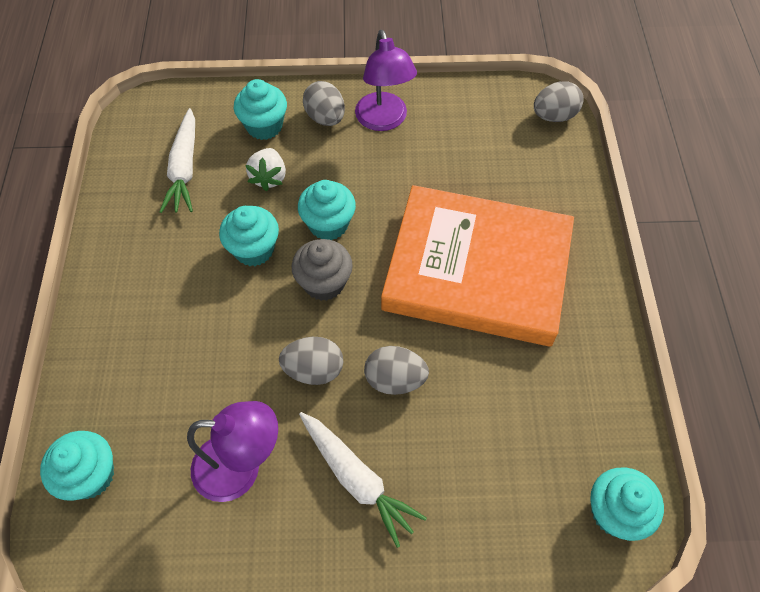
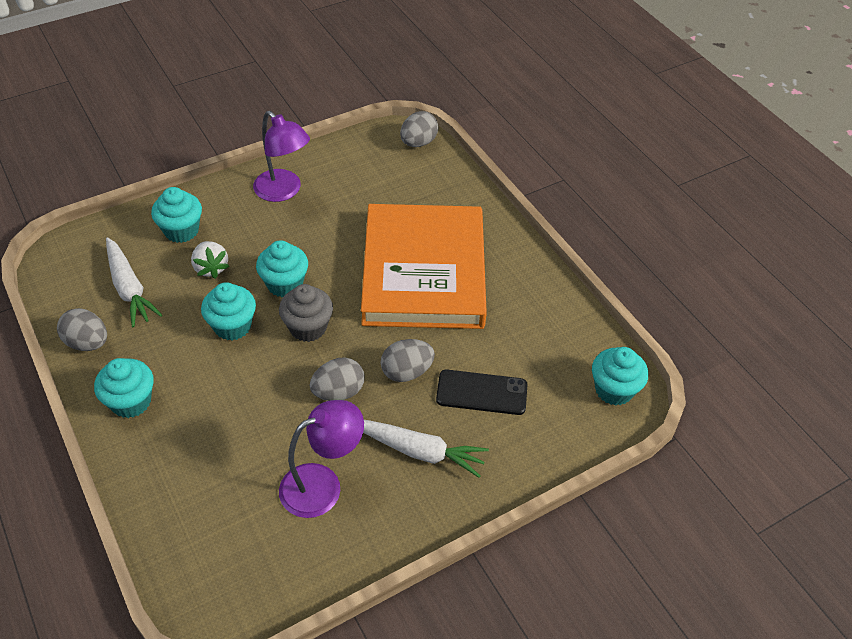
camera: 30 degrees left, 10 degrees down
turquoise cupcake [40,431,114,501] -> turquoise cupcake moved to [94,358,154,418]
grey egg [303,81,345,126] -> grey egg moved to [57,308,107,351]
orange book [381,185,574,346] -> orange book turned 75 degrees counterclockwise [361,204,487,329]
none -> black phone [436,370,527,415]

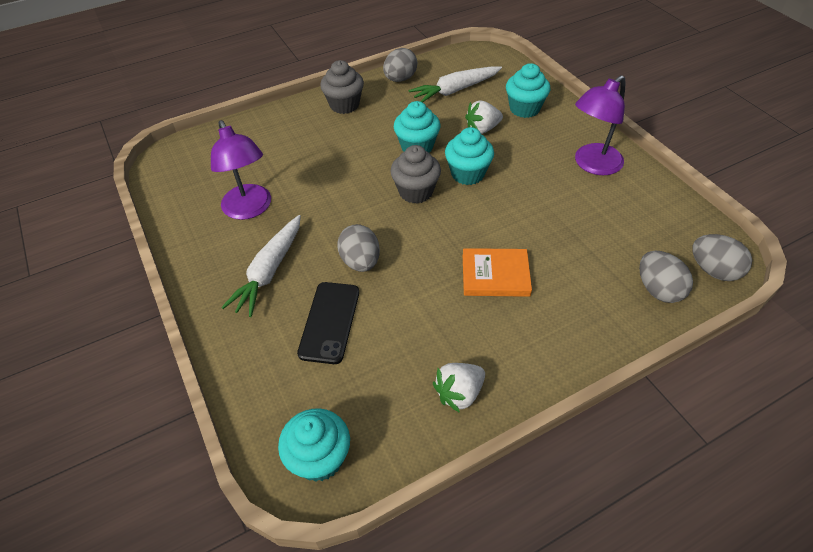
camera: 95 degrees right, 0 degrees up
turquoise cupcake [94,358,154,418] -> grey cupcake [320,60,364,114]
grey egg [310,357,364,401] -> grey egg moved to [639,251,693,303]
orange book [361,204,487,329] -> orange book [463,248,532,297], size x0.41
none -> white strawberry [433,363,485,413]

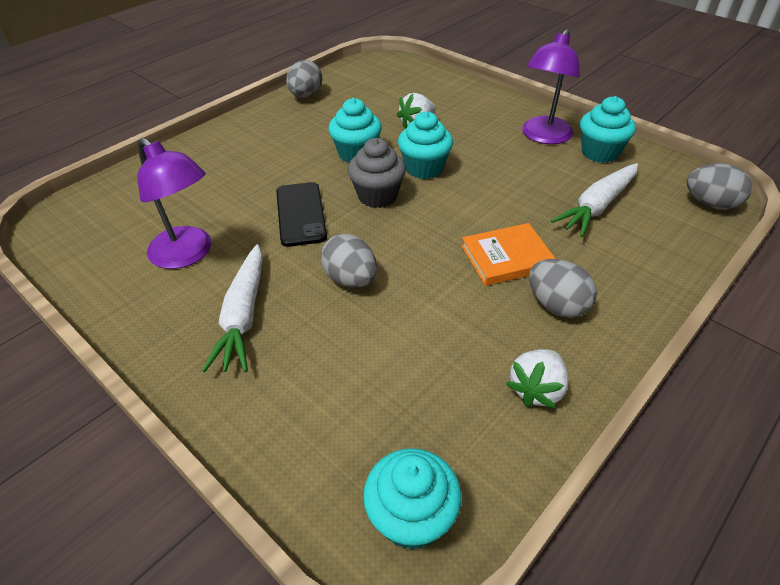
camera: 20 degrees left, 5 degrees down
black phone [297,282,359,364] -> black phone moved to [276,182,327,247]
grey cupcake [320,60,364,114] -> none
white carrot [409,66,502,103] -> white carrot moved to [551,163,638,237]
turquoise cupcake [506,63,550,118] -> turquoise cupcake moved to [580,96,636,163]
grey egg [639,251,693,303] -> grey egg moved to [529,259,597,318]

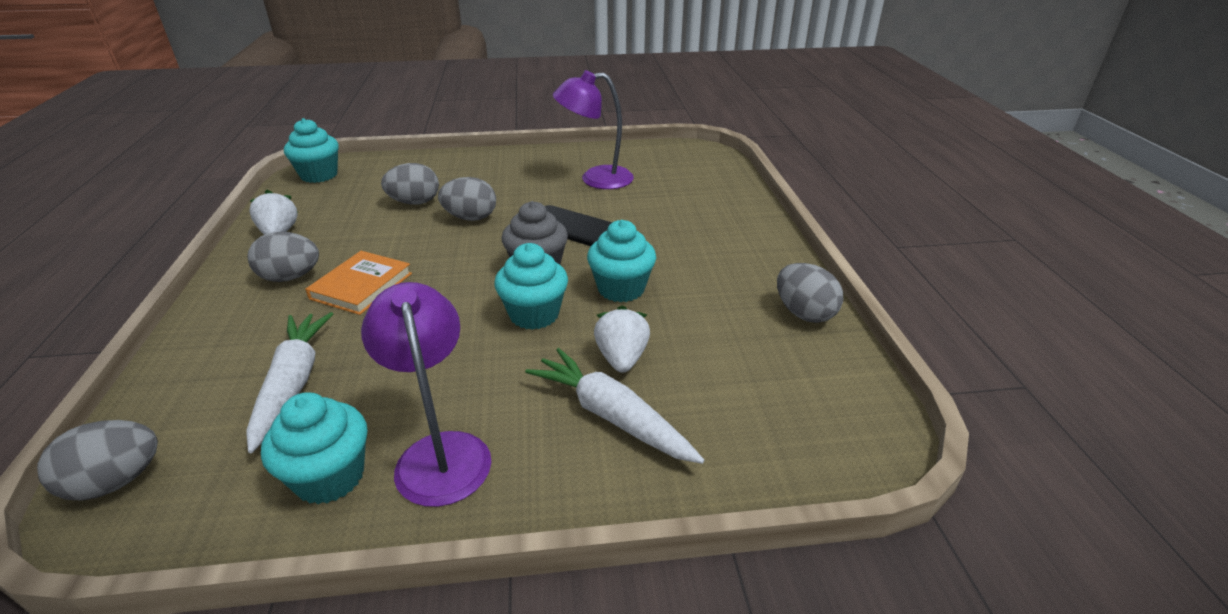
camera: 130 degrees right, 10 degrees down
white carrot [202,244,263,372] -> white carrot moved to [525,348,704,464]
none -> grey egg [381,163,439,205]

